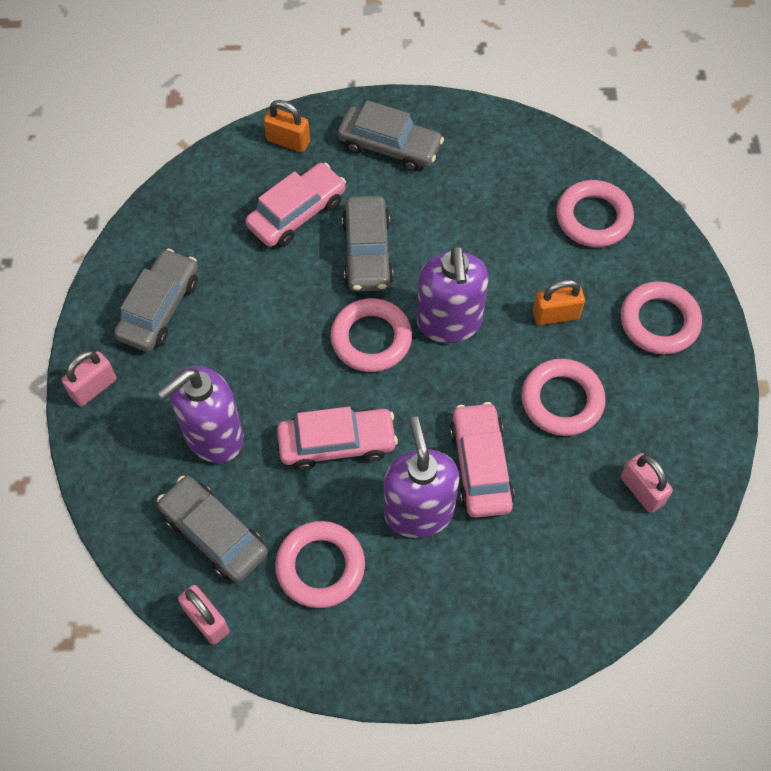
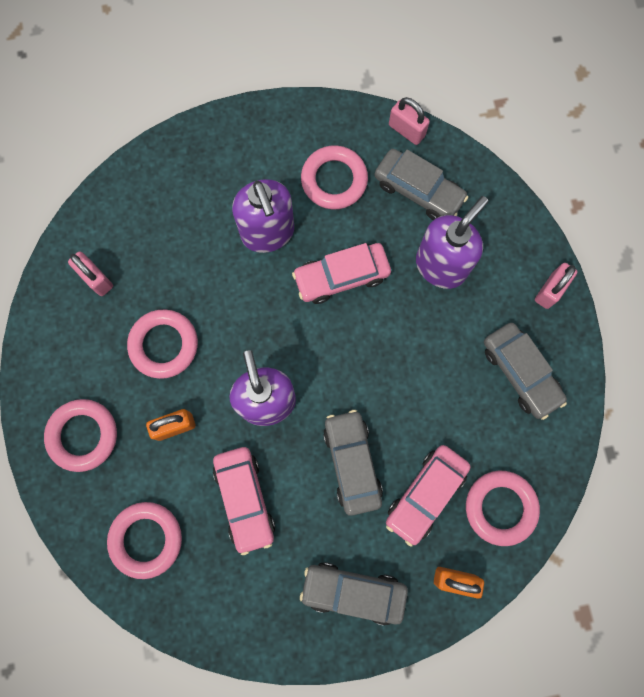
camera: 170 degrees right, 15 degrees up
grey car [114,249,198,352] -> grey car turned 45 degrees counterclockwise [484,323,567,420]
pink ring [330,298,412,372] -> pink ring moved to [466,471,540,546]
pink car [450,402,515,518] -> pink car moved to [213,447,275,555]

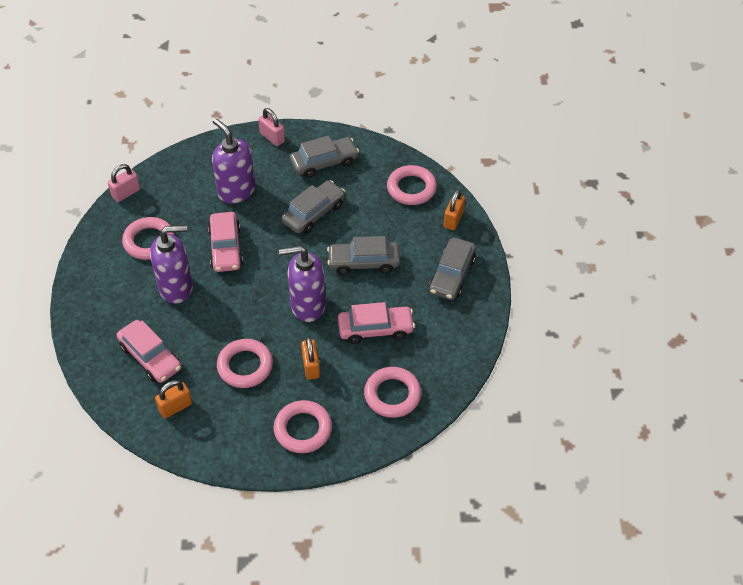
camera: 80 degrees left, 25 degrees down
pink padlock [68,251,113,296] -> orange padlock [155,380,192,418]
grey car [375,149,468,220] -> grey car moved to [282,180,345,234]
pink car [386,445,471,547] -> pink car moved to [116,320,181,383]

